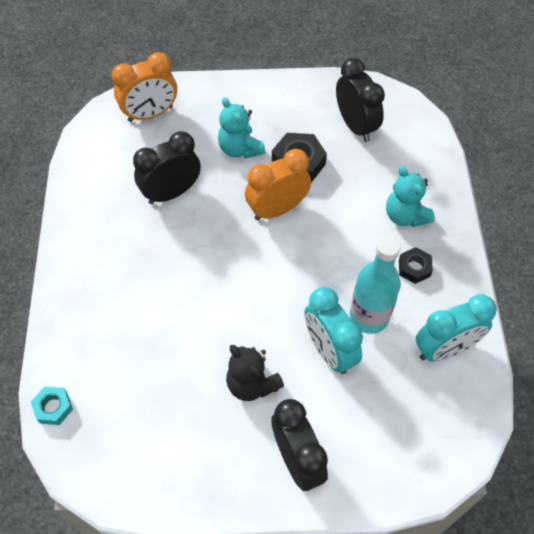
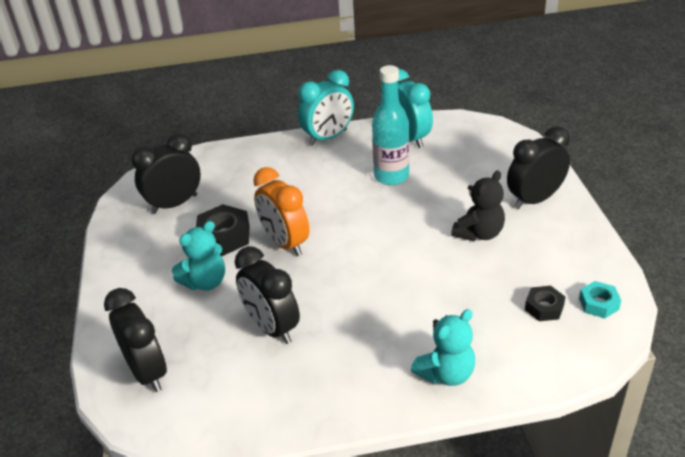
camera: 95 degrees left, 20 degrees down
turquoise nut [31,386,73,425] -> turquoise nut moved to [579,281,621,318]
orange clock [112,52,177,122] -> black clock [104,288,167,392]
turquoise clock [305,287,363,374] -> turquoise clock moved to [298,70,354,146]
turquoise teddy bear [386,166,435,227] -> turquoise teddy bear moved to [411,309,475,386]
black nut [399,247,433,284] -> black nut moved to [525,286,565,321]

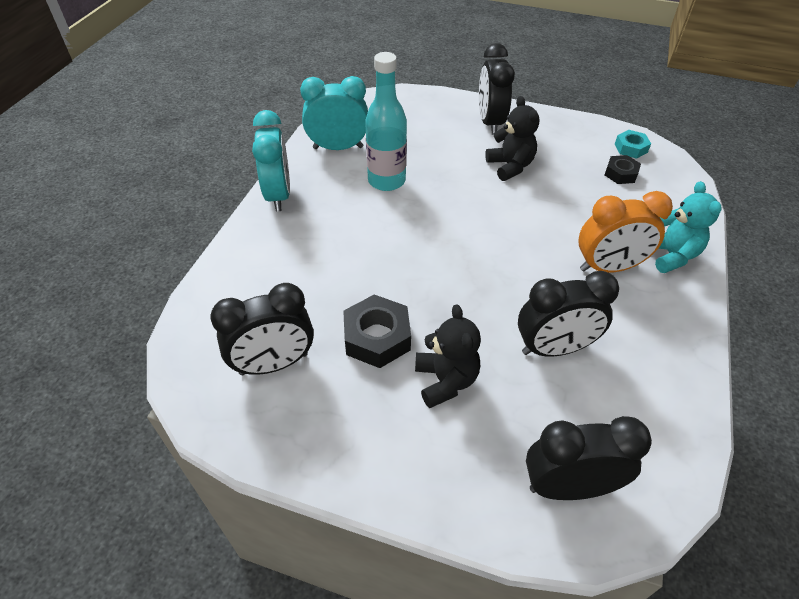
camera: 65 degrees left, 10 degrees up
black clock [131,133,201,214] -> black clock turned 105 degrees counterclockwise [210,283,314,375]
turquoise teddy bear [172,221,225,291] -> black teddy bear [415,304,481,408]
orange clock [253,167,310,256] -> orange clock moved to [578,191,673,273]

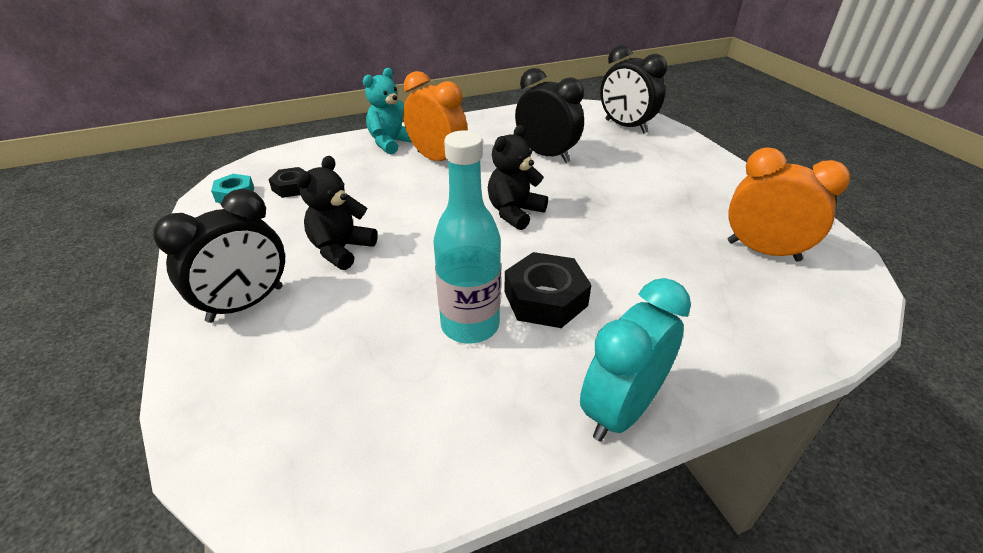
camera: 130 degrees left, 10 degrees down
black clock [210,283,314,375] -> orange clock [728,148,850,262]
turquoise clock [300,76,368,150] -> none
black nut [343,294,411,368] -> black nut moved to [504,252,591,328]
black teddy bear [415,304,481,408] -> black teddy bear moved to [488,125,548,230]

